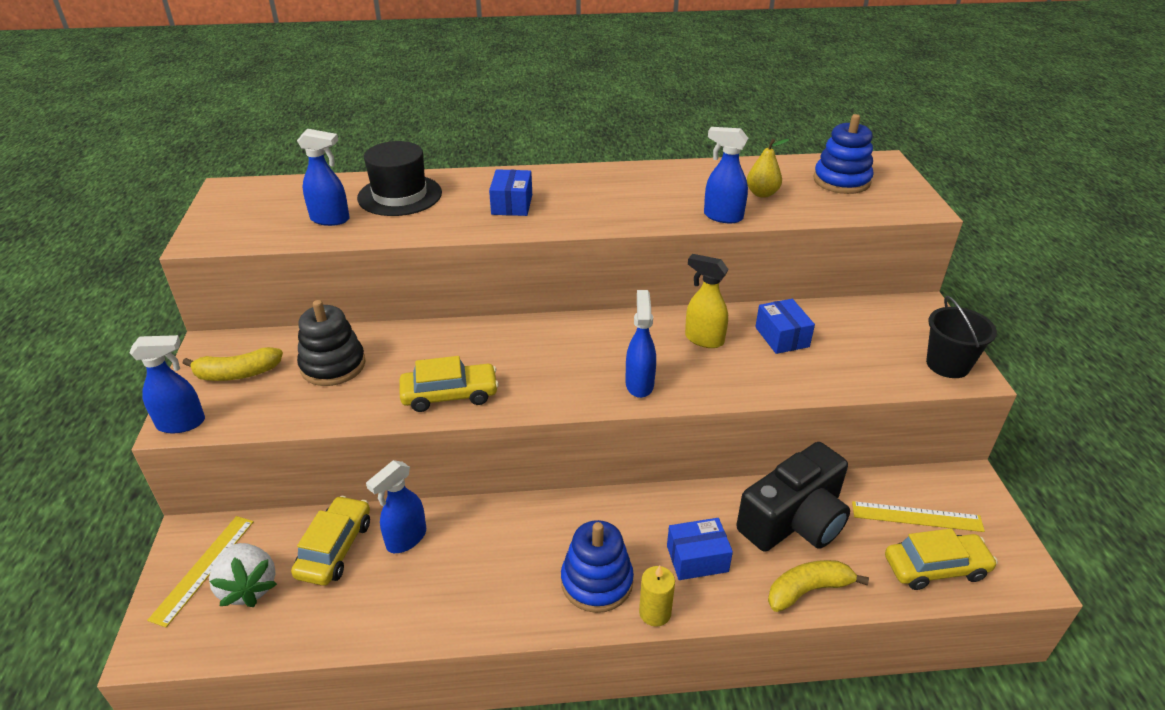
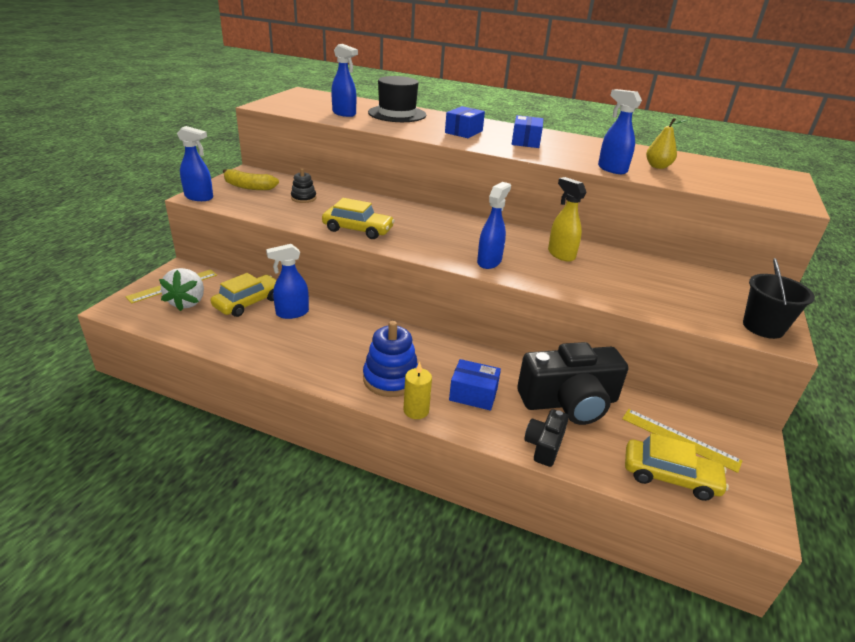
camera: 25 degrees right, 5 degrees down
black stacking toy [297,300,366,386] -> black stacking toy [291,168,316,203], size x0.57
blue box [755,299,815,354] -> blue box moved to [512,115,543,148]
yellow banana [768,560,869,612] -> black camera [524,409,569,467]
blue stacking toy [813,114,873,194] -> none

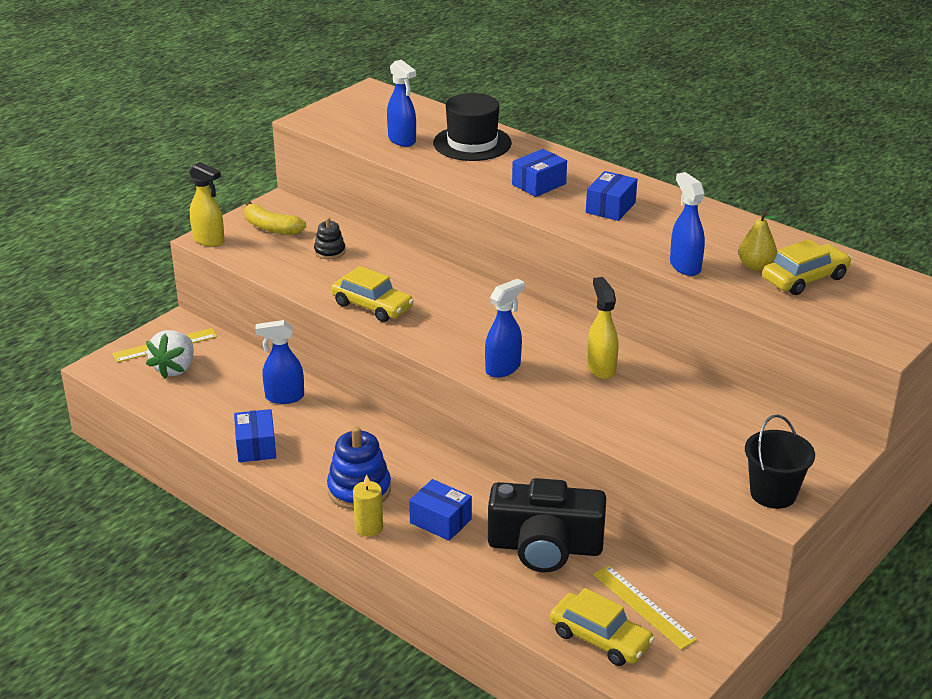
camera: 20 degrees right, 0 degrees up
blue spray bottle [177,126,213,201] -> yellow spray bottle [189,162,225,247]
yellow car [211,273,277,317] -> yellow car moved to [762,239,851,295]
black camera [524,409,569,467] -> none
none -> blue box [234,409,276,462]

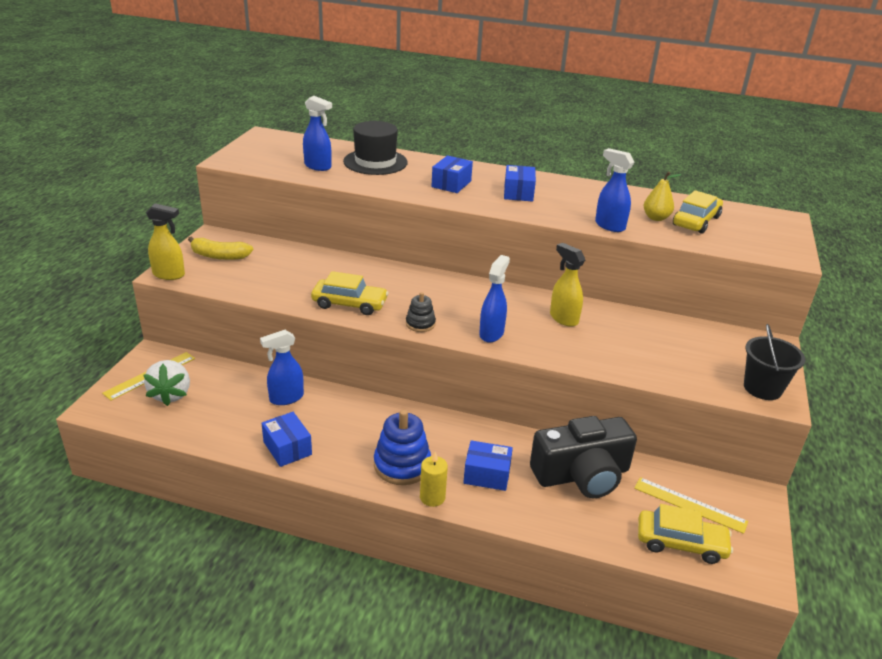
camera: 25 degrees left, 0 degrees up
black stacking toy [314,217,346,259] -> black stacking toy moved to [406,292,436,332]

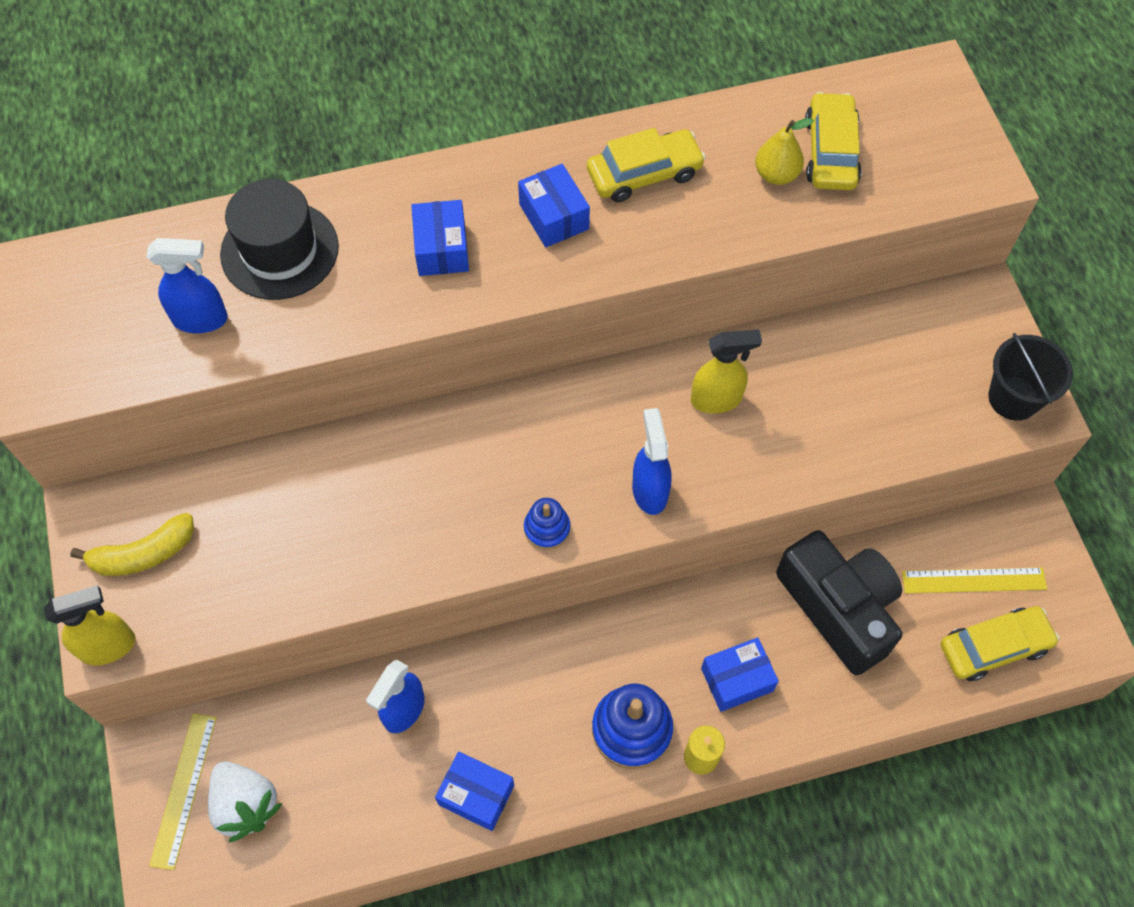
camera: 30 degrees left, 30 degrees up
yellow car [311,271,389,315] -> yellow car moved to [587,128,706,203]
black stacking toy [406,292,436,332] -> blue stacking toy [524,498,570,550]
black camera [530,416,637,498] -> black camera turned 75 degrees counterclockwise [776,530,902,675]
yellow spray bottle [550,243,585,327] -> yellow spray bottle turned 150 degrees clockwise [691,329,762,414]
blue spray bottle [595,148,634,232] -> none

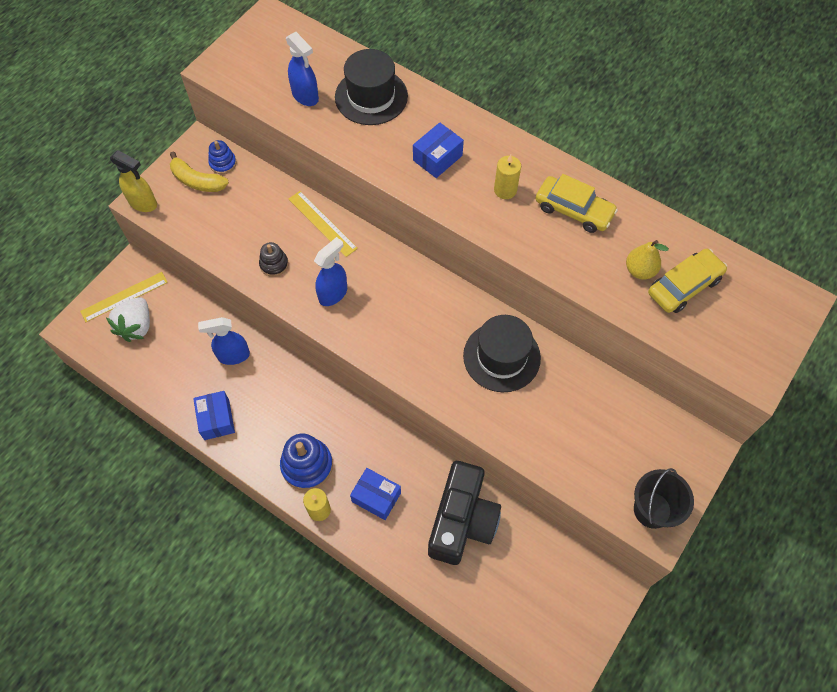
camera: 50 degrees right, 0 degrees up
blue box [518,164,590,247] -> yellow candle [494,155,521,199]
blue stacking toy [524,498,570,550] -> blue stacking toy moved to [208,140,236,174]
blue spray bottle [632,408,672,515] -> blue spray bottle moved to [314,237,347,306]
yellow spray bottle [691,329,762,414] -> black hat [463,315,541,392]
yellow ruler [902,567,1047,593] -> yellow ruler moved to [289,191,358,257]
yellow car [941,606,1059,681] -> none
none -> black stacking toy [259,242,289,277]

